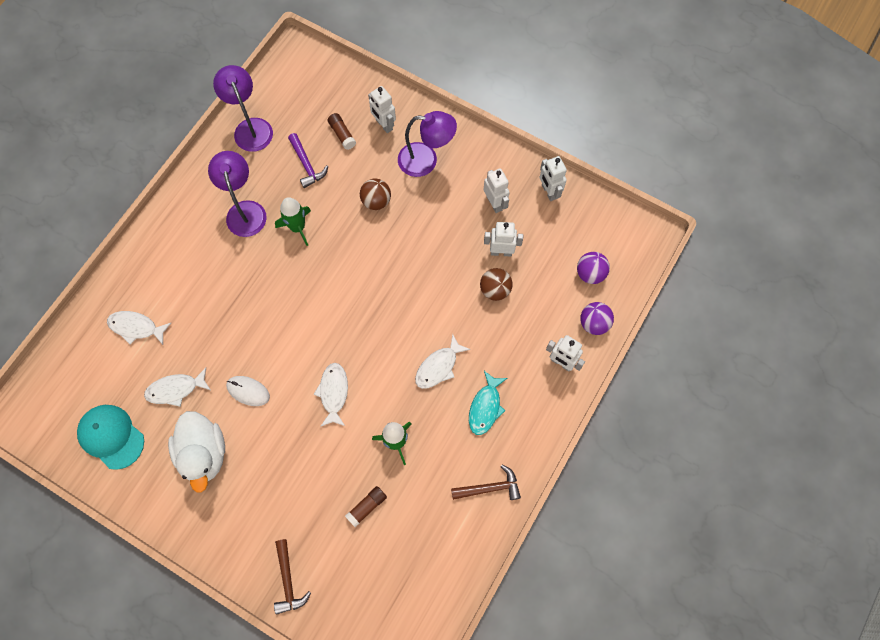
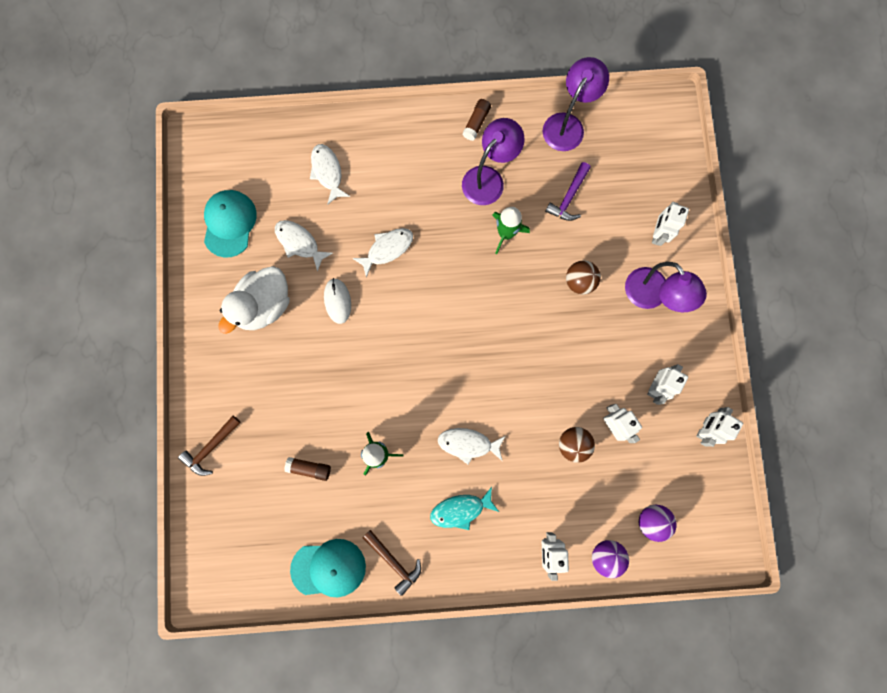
camera: 55 degrees right, 10 degrees up
white fish [314,363,348,427] -> white fish moved to [352,228,413,278]
brown glue stick [328,113,356,150] -> brown glue stick moved to [462,99,491,141]
none -> turquoise cap [290,539,366,597]

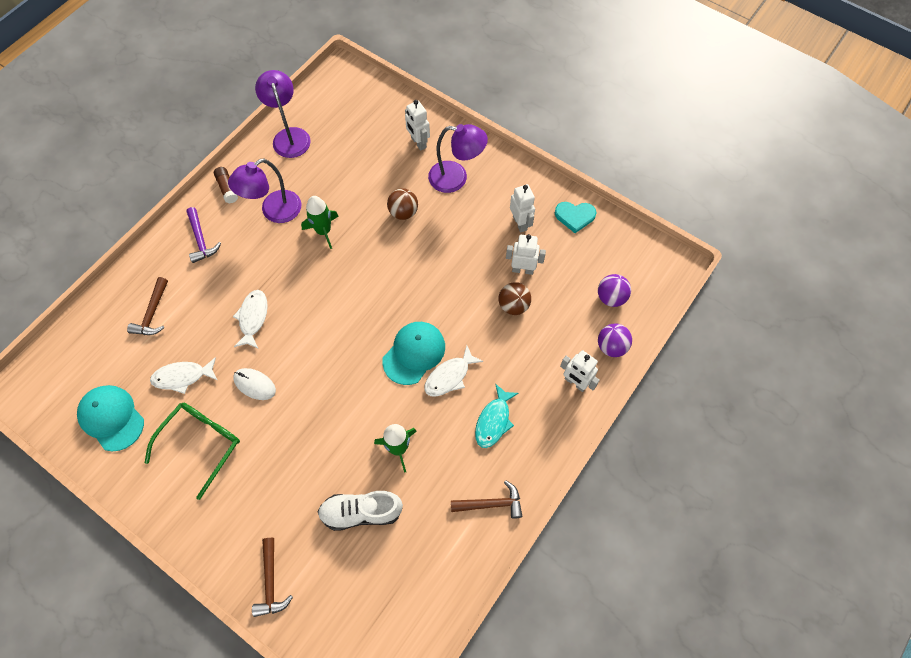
camera: 50 degrees left, 15 degrees down
white duck [218,266,290,334] -> green glasses [145,403,240,500]
brown glue stick [284,457,331,481] -> white shoe [318,491,403,531]
turquoise cap [290,539,366,597] -> turquoise cap moved to [382,322,445,385]
white fish [310,144,350,205] -> brown hammer [127,277,168,335]
purple lamp [462,118,525,205] -> purple lamp turned 120 degrees counterclockwise [228,159,301,223]
purple hammer [545,162,591,221] -> purple hammer moved to [187,207,221,263]
white robot [696,407,743,447] -> turquoise heart [555,202,596,233]

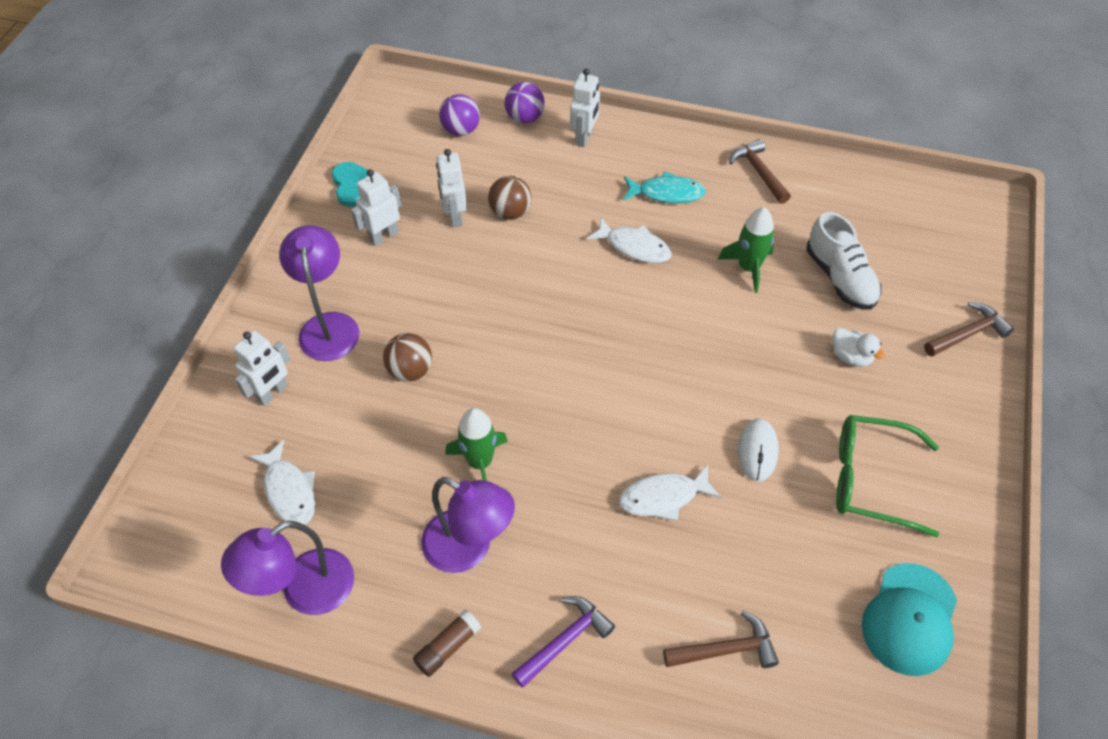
camera: 110 degrees left, 10 degrees down
white fish [150,357,217,394] -> white fish moved to [249,440,315,525]
turquoise cap [382,322,445,385] -> none
none -> white duck [833,328,886,367]

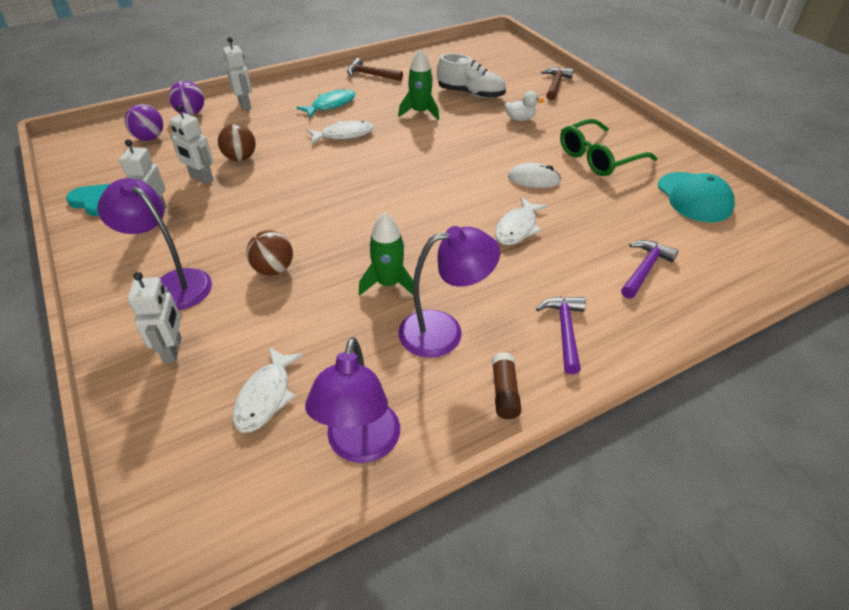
camera: 45 degrees left, 10 degrees down
white fish [249,440,315,525] -> white fish turned 90 degrees clockwise [233,347,304,433]
brown hammer [663,611,779,668] -> purple hammer [621,240,678,299]
white mouse [738,419,779,482] -> white mouse turned 45 degrees counterclockwise [508,163,561,188]

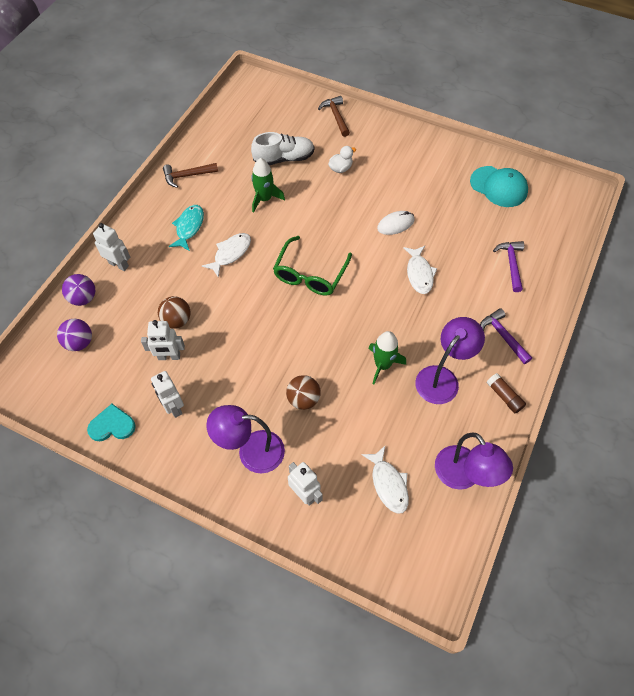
camera: 35 degrees left, 15 degrees up
green glasses [560,119,657,176] -> green glasses moved to [273,236,352,296]

